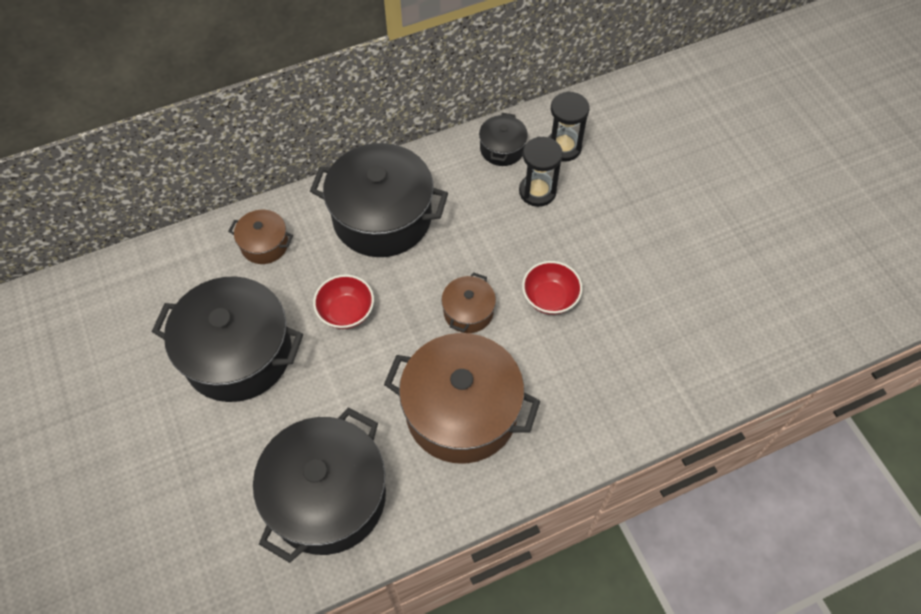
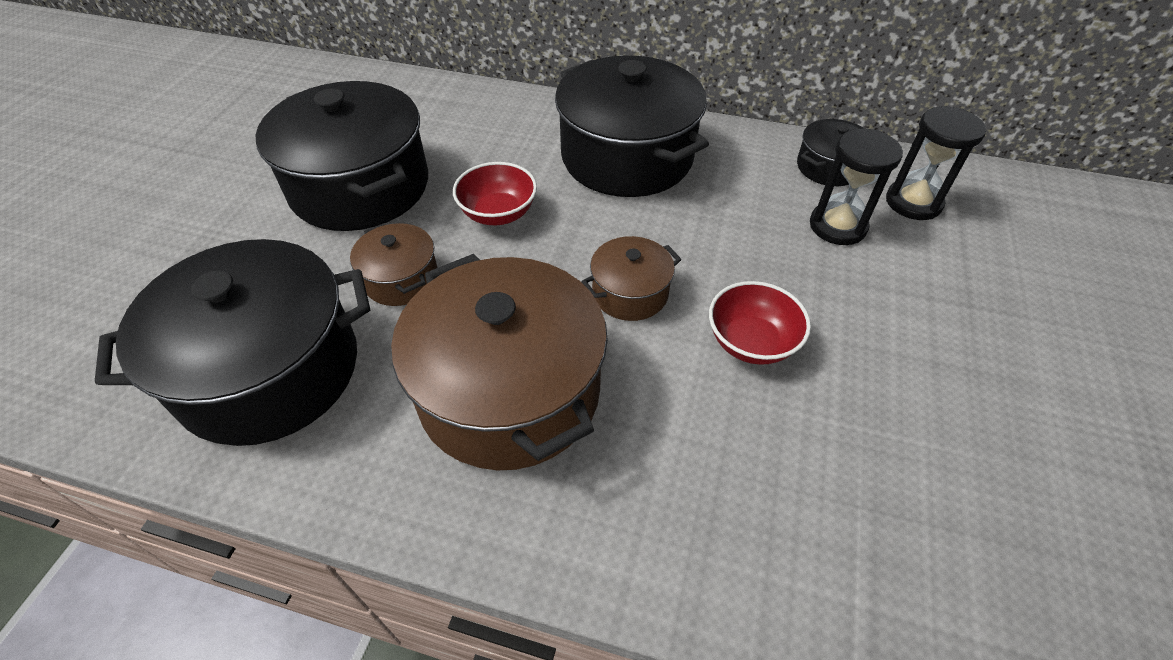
camera: 40 degrees right, 10 degrees down
brown pot [228,210,293,264] -> brown pot moved to [350,223,438,306]

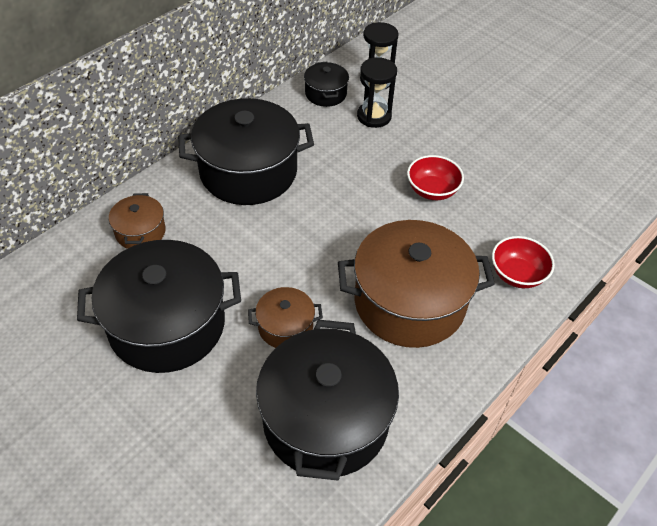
camera: 65 degrees left, 0 degrees up
red bowl [453,162,537,225] -> red bowl moved to [492,236,555,288]
brown pot [581,236,681,321] -> brown pot moved to [109,193,166,249]

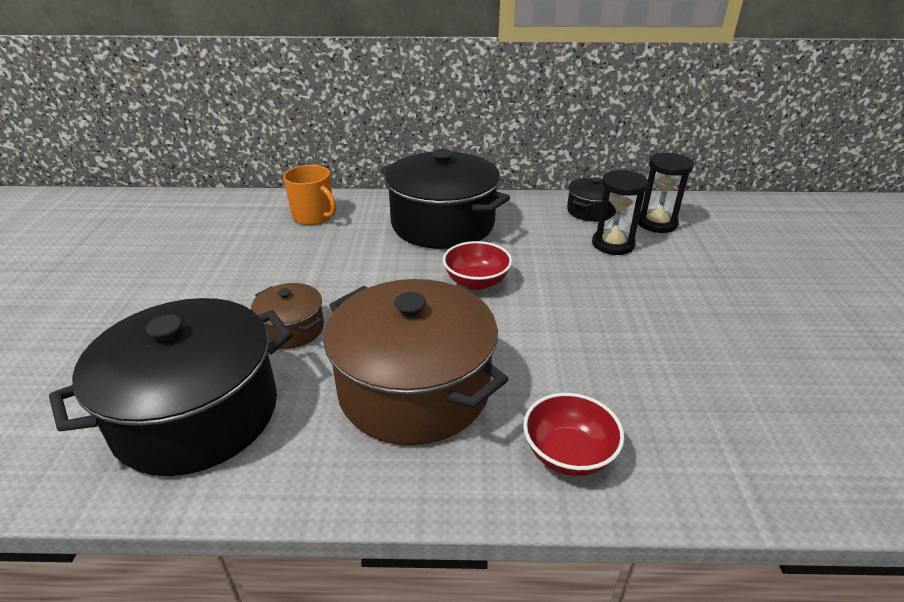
camera: 50 degrees right, 15 degrees down
black pot [77,240,241,373] -> none
brown pot [109,193,166,249] -> orange mug [283,165,336,225]
red bowl [407,155,464,200] -> red bowl moved to [443,241,512,290]

